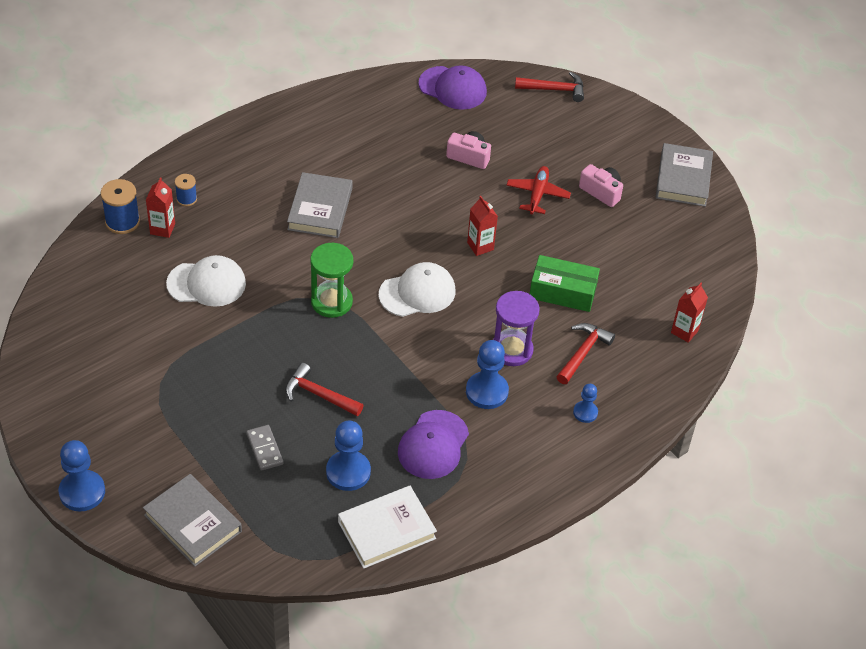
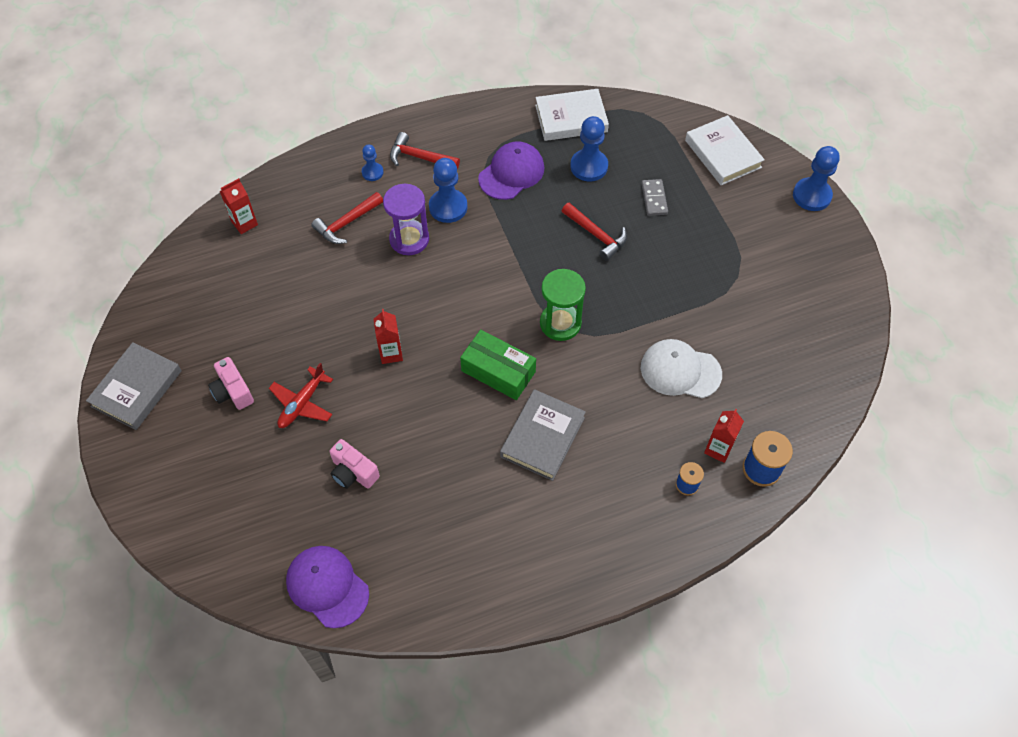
camera: 160 degrees left, 10 degrees up
grey book [143,474,242,567] -> white book [685,115,765,185]
white cap [379,262,455,317] -> none
red hammer [515,72,584,102] -> red hammer moved to [390,132,460,169]
green box [530,255,600,312] -> green box moved to [460,330,536,400]

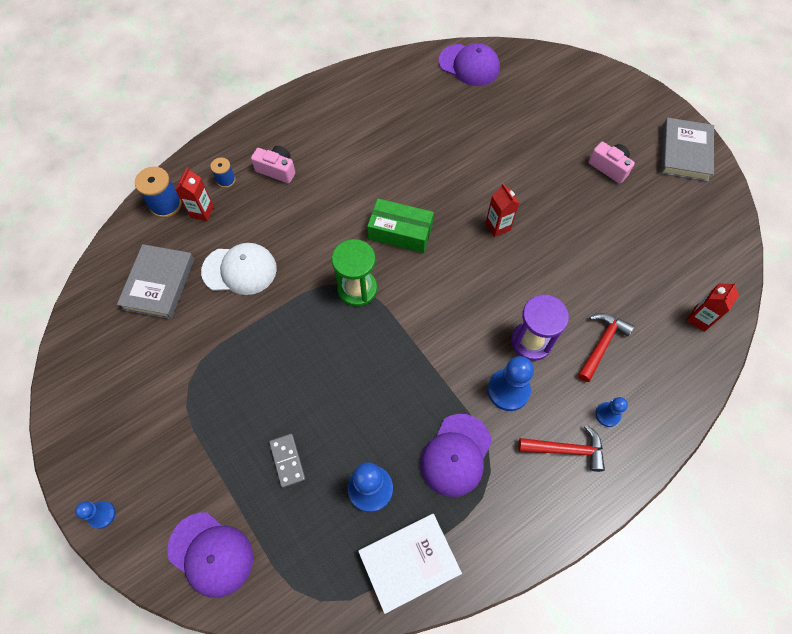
camera: 165 degrees right, 5 degrees up
red plane [269,363,333,428] -> none
pink camera [330,439,380,489] -> pink camera moved to [251,146,295,183]
grey book [500,389,586,481] -> grey book moved to [117,244,194,319]
red hammer [562,203,627,261] -> none
white book [685,115,765,185] -> purple cap [167,512,253,598]
blue pawn [793,146,840,211] -> blue pawn [75,501,116,529], size x0.57

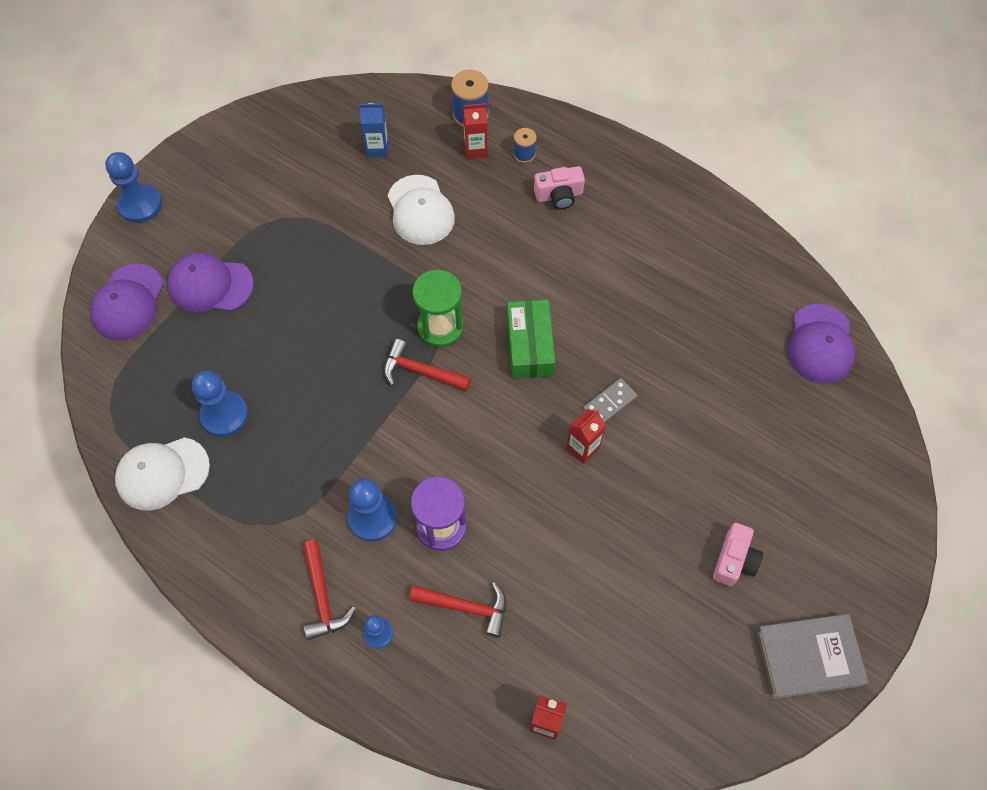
camera: 70 degrees right, 0 degrees up
blue pawn [75,501,116,529] -> blue pawn [105,152,162,223], size x1.74
grey book [117,244,194,319] -> blue carton [359,103,388,157]
pink camera [251,146,295,183] -> pink camera turned 75 degrees clockwise [534,166,585,209]
grey domino [269,434,305,488] -> grey domino moved to [583,378,638,423]
white book [358,514,462,614] -> white cap [115,437,210,511]
purple cap [420,414,492,497] -> purple cap moved to [167,252,254,312]
none -> red hammer [384,339,471,391]

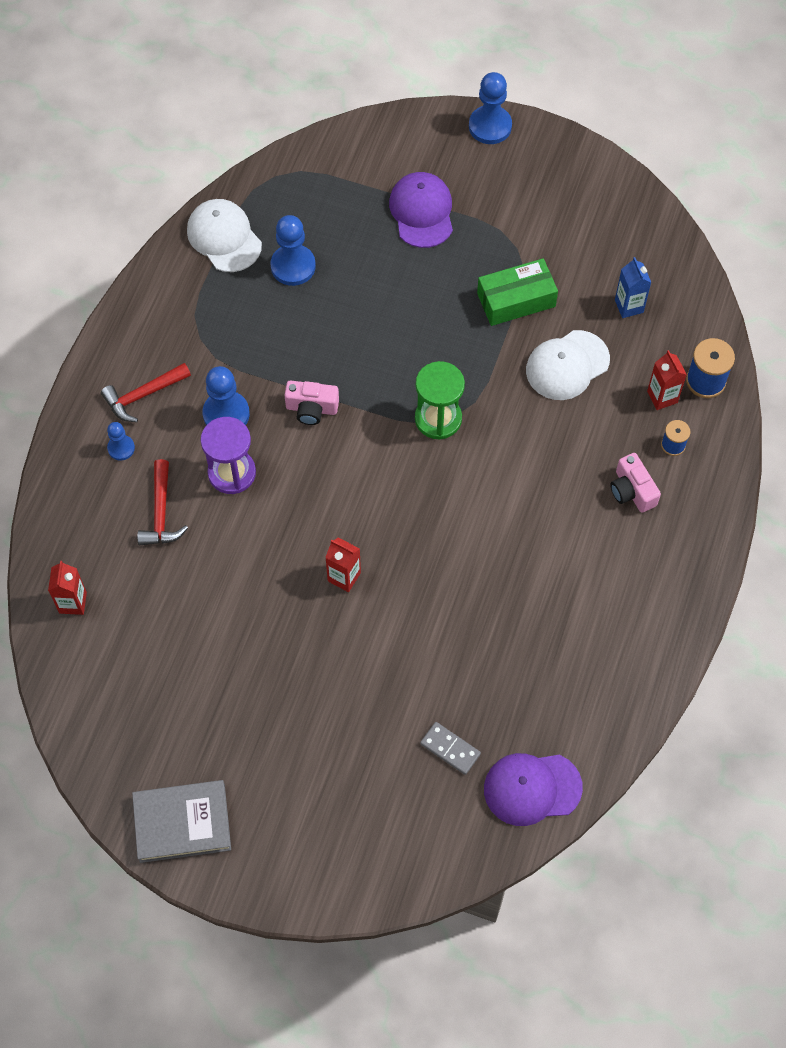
camera: 75 degrees right, 0 degrees up
purple cap [90,264,164,341] -> none
red hammer [384,339,471,391] -> none
green box [507,300,555,379] -> green box moved to [477,258,558,326]
grey domino [583,378,638,423] -> grey domino moved to [420,722,481,775]
pink camera [713,523,763,586] -> pink camera moved to [284,381,339,425]
grey book [756,614,869,699] -> grey book turned 75 degrees counterclockwise [132,780,231,863]

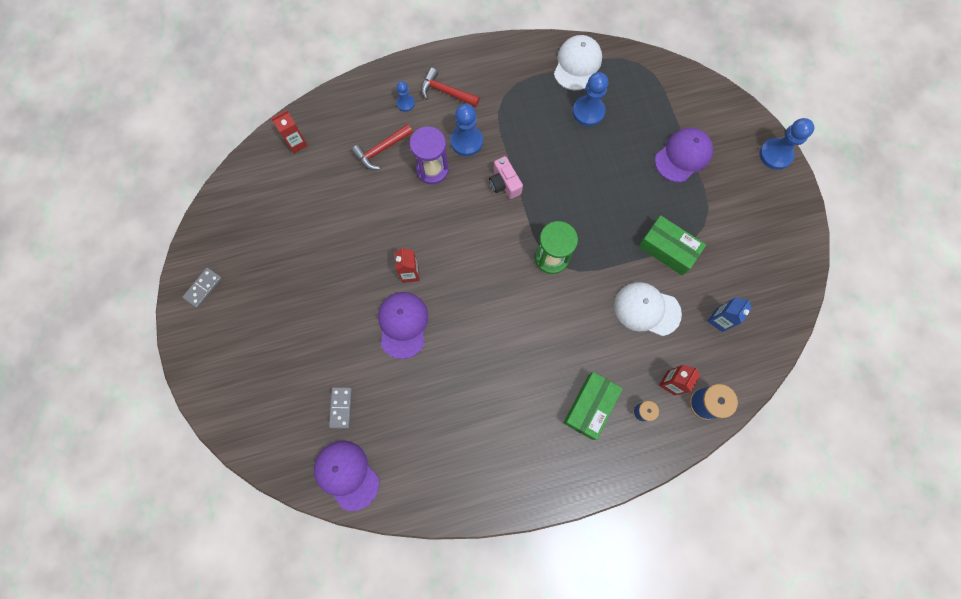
camera: 55 degrees right, 10 degrees up
grey book [132,780,231,863] -> grey domino [182,268,222,308]
pink camera [610,453,661,513] -> green box [563,372,623,440]
none -> purple cap [378,292,429,359]

